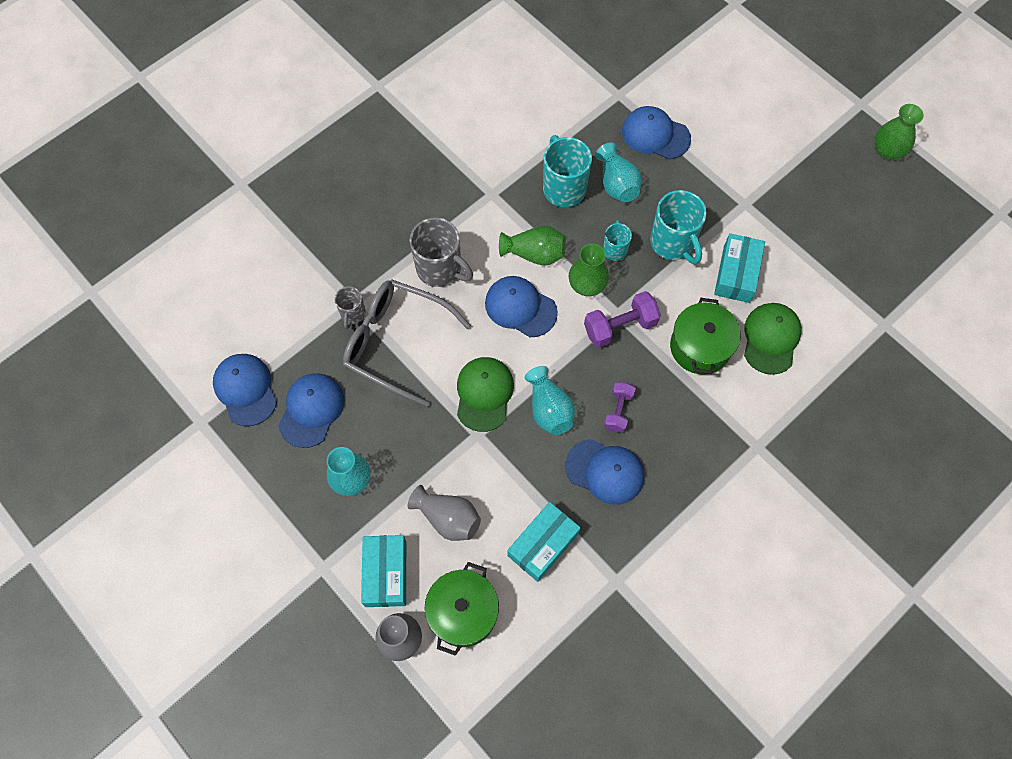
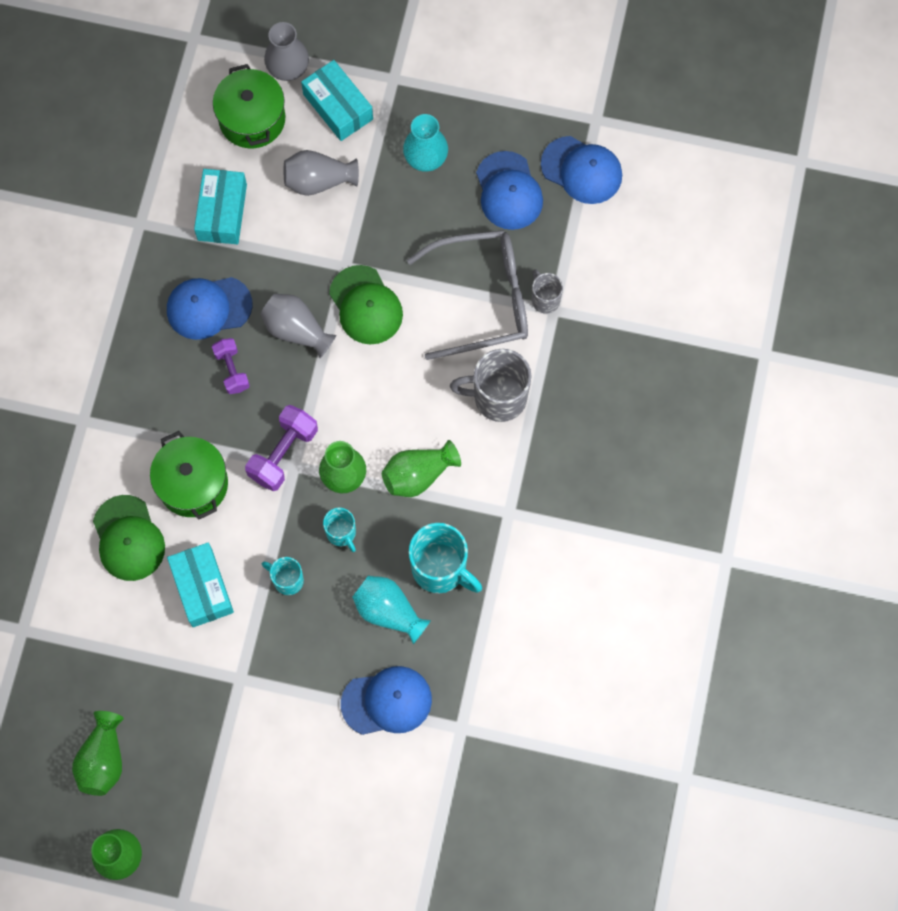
camera: 145 degrees right, 5 degrees up
blue cap [485,276,558,337] -> none
turquoise vase [525,366,575,435] -> grey vase [260,294,336,358]
turquoise mug [650,190,707,264] -> turquoise mug [262,557,304,595], size x0.55
none -> green vase [72,711,124,796]

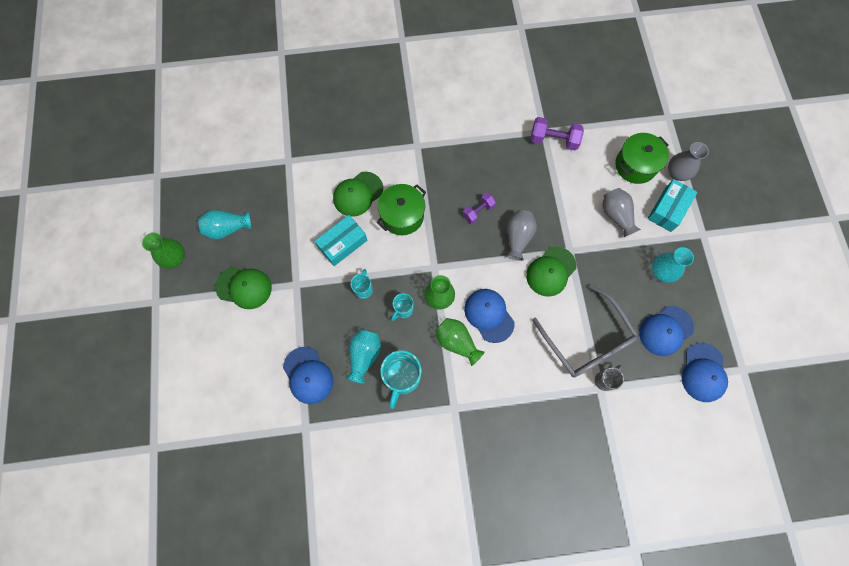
camera: 70 degrees right, 0 degrees up
green vase [72,711,124,796] -> turquoise vase [198,210,251,239]
blue cap [167,277,253,340] -> blue cap moved to [464,289,515,343]
turquoise box [194,169,247,244] -> none
purple dumbbell [245,405,318,491] -> purple dumbbell moved to [531,117,584,150]
grey mug [450,349,531,422] -> none
none -> green cap [215,267,272,309]

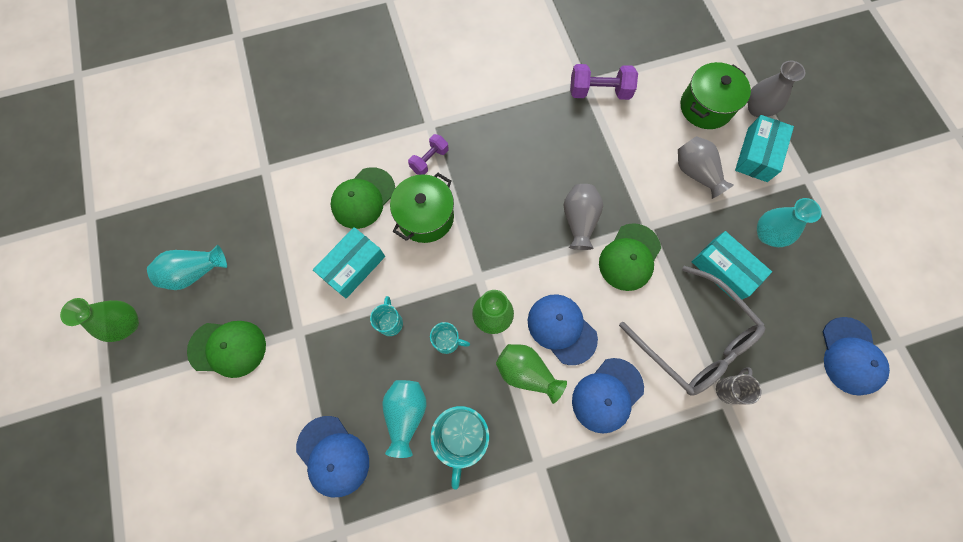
camera: 10 degrees left, 0 degrees up
turquoise mug [391,293,414,321] -> turquoise mug turned 105 degrees counterclockwise [430,322,470,354]
purple dumbbell [463,193,496,224] -> purple dumbbell moved to [408,134,449,175]
blue cap [639,306,694,356] -> blue cap moved to [572,358,644,434]
none -> turquoise box [692,231,772,299]

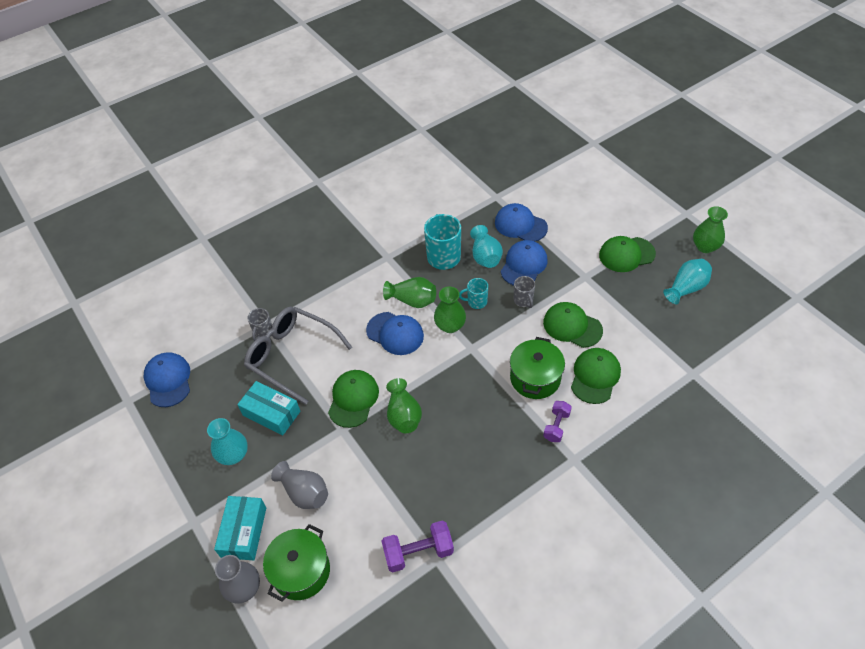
camera: 165 degrees right, 20 degrees down
turquoise box [313,227,385,298] -> green cap [543,302,603,348]
turquoise mug [370,296,403,336] -> grey mug [514,276,535,308]
grey vase [564,184,603,250] -> green vase [386,378,422,433]
blue cap [572,358,644,434] -> blue cap moved to [501,240,547,286]

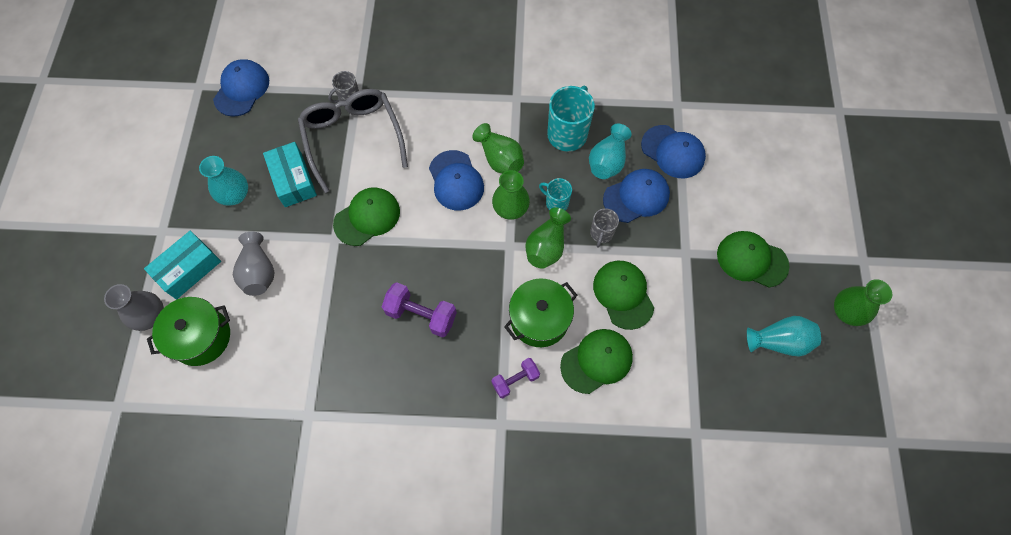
camera: 35 degrees right, 15 degrees up
purple dumbbell [381,520,454,572] -> purple dumbbell moved to [382,282,457,337]
green vase [386,378,422,433] -> green vase moved to [525,207,571,269]
blue cap [495,203,548,242] -> blue cap turned 150 degrees clockwise [641,125,706,178]

